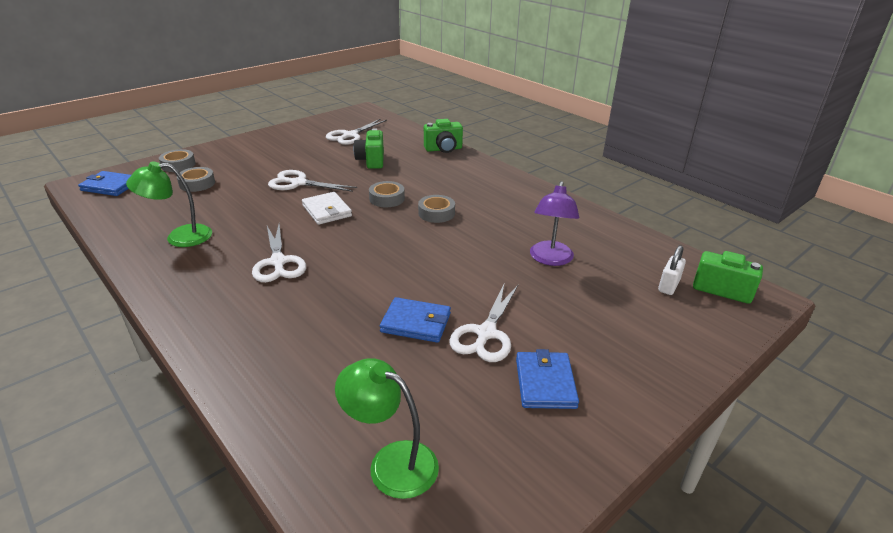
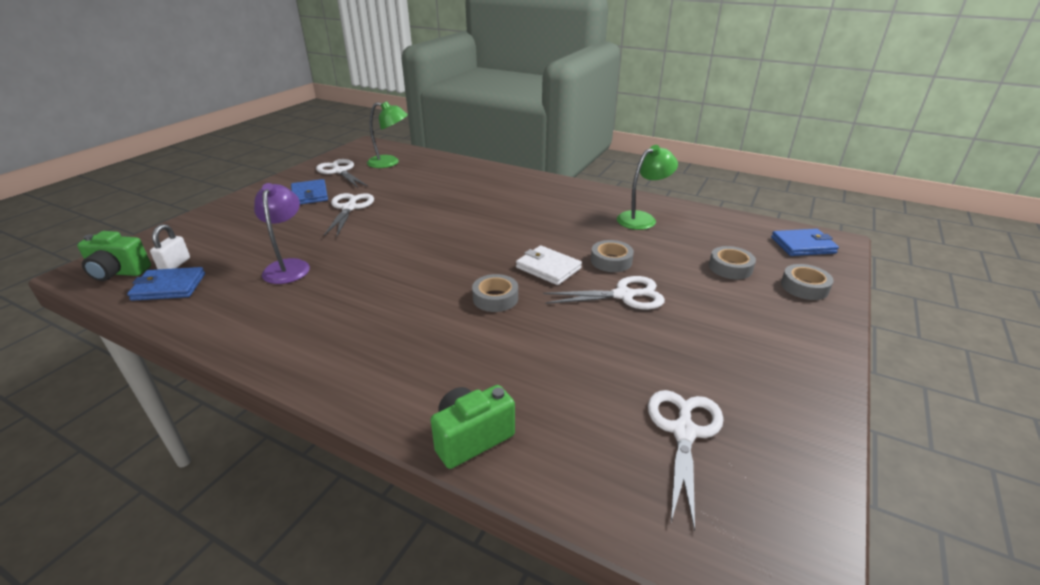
camera: 160 degrees right, 0 degrees up
white scissors [252,224,306,282] -> white scissors moved to [316,159,368,188]
green camera [353,128,384,169] -> none
blue wallet [380,297,451,343] -> blue wallet moved to [127,267,205,301]
grey tape [418,195,455,223] -> grey tape moved to [591,240,634,272]

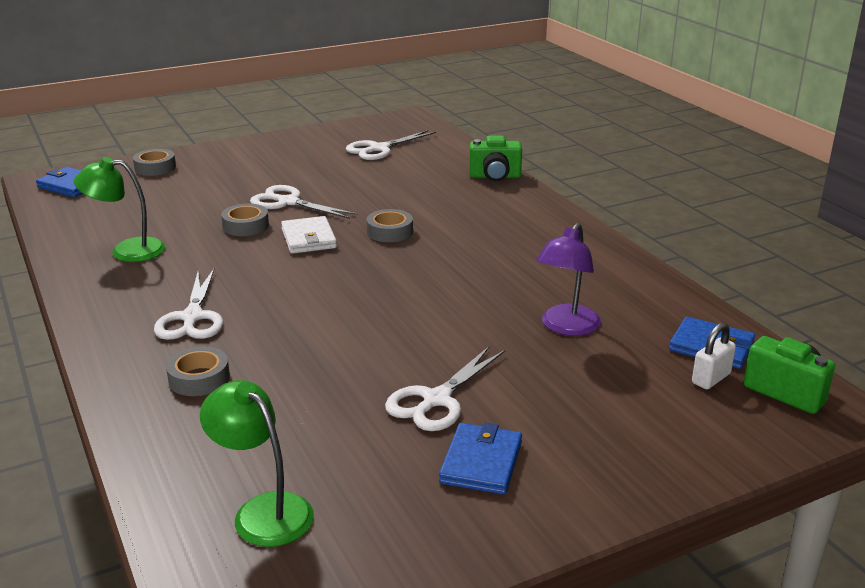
camera: 145 degrees left, 5 degrees down
white scissors [316,159,368,188] -> white scissors moved to [154,269,223,340]
grey tape [709,246,756,279] -> grey tape moved to [166,347,230,396]

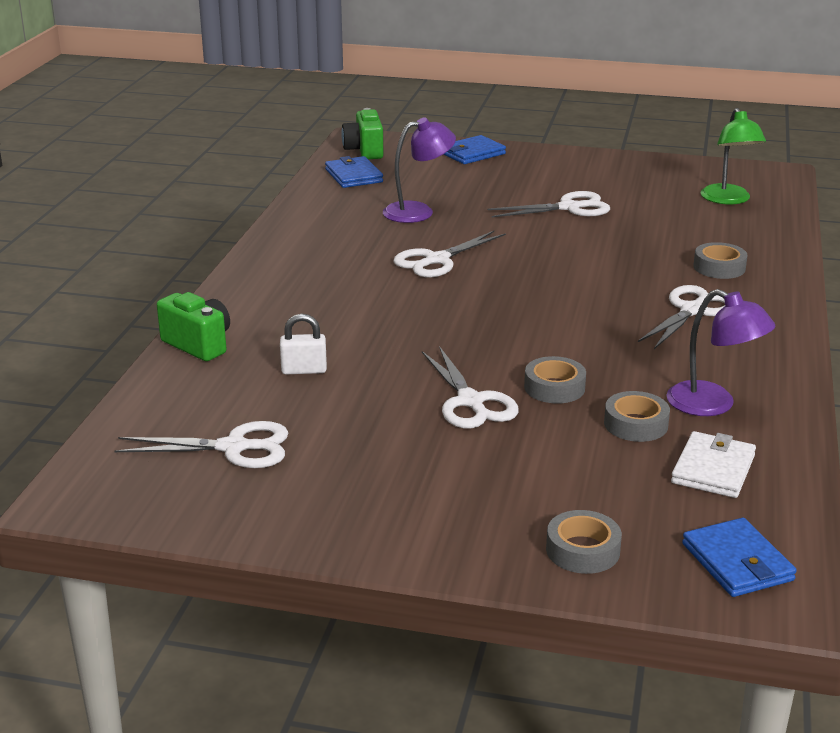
camera: 140 degrees left, 0 degrees up
green lamp [74,157,165,262] -> purple lamp [666,289,775,416]
white wallet [281,216,337,254] -> white wallet moved to [671,431,756,498]
grey tape [366,209,413,242] -> grey tape moved to [604,391,670,442]
blue wallet [439,422,522,495] -> blue wallet moved to [444,135,506,164]
white padlock [692,322,736,389] -> white padlock moved to [280,314,327,374]
none -> white scissors [393,231,506,277]

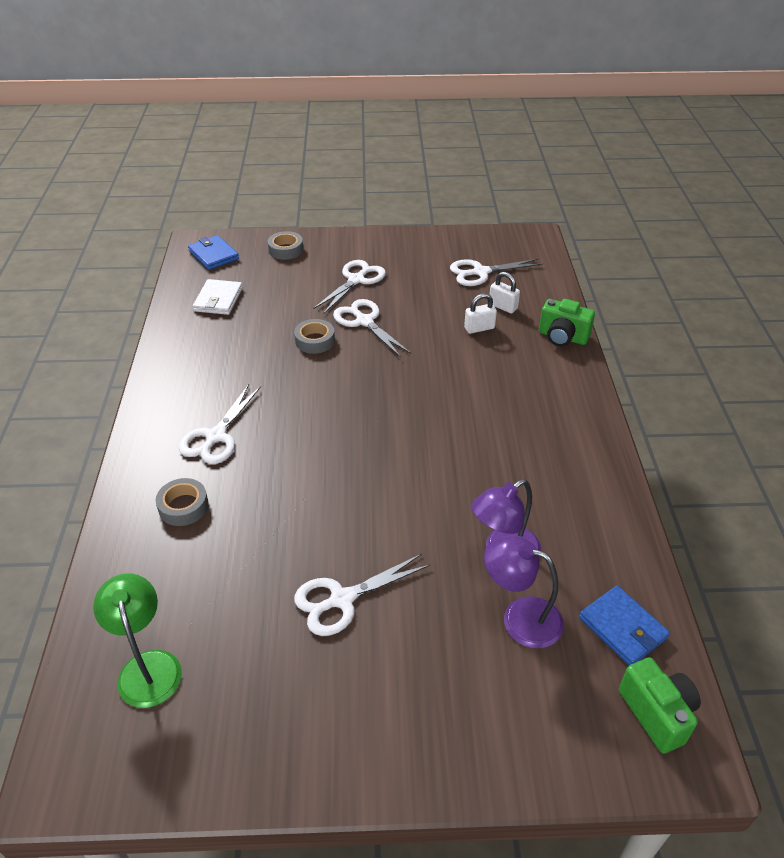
camera: 165 degrees right, 15 degrees up
white scissors [393,231,506,277] -> white scissors moved to [313,260,386,314]
blue wallet [444,135,506,164] -> none
grey tape [604,391,670,442] -> none
purple lamp [666,289,775,416] -> purple lamp moved to [484,535,564,649]
none -> white padlock [490,272,520,314]

